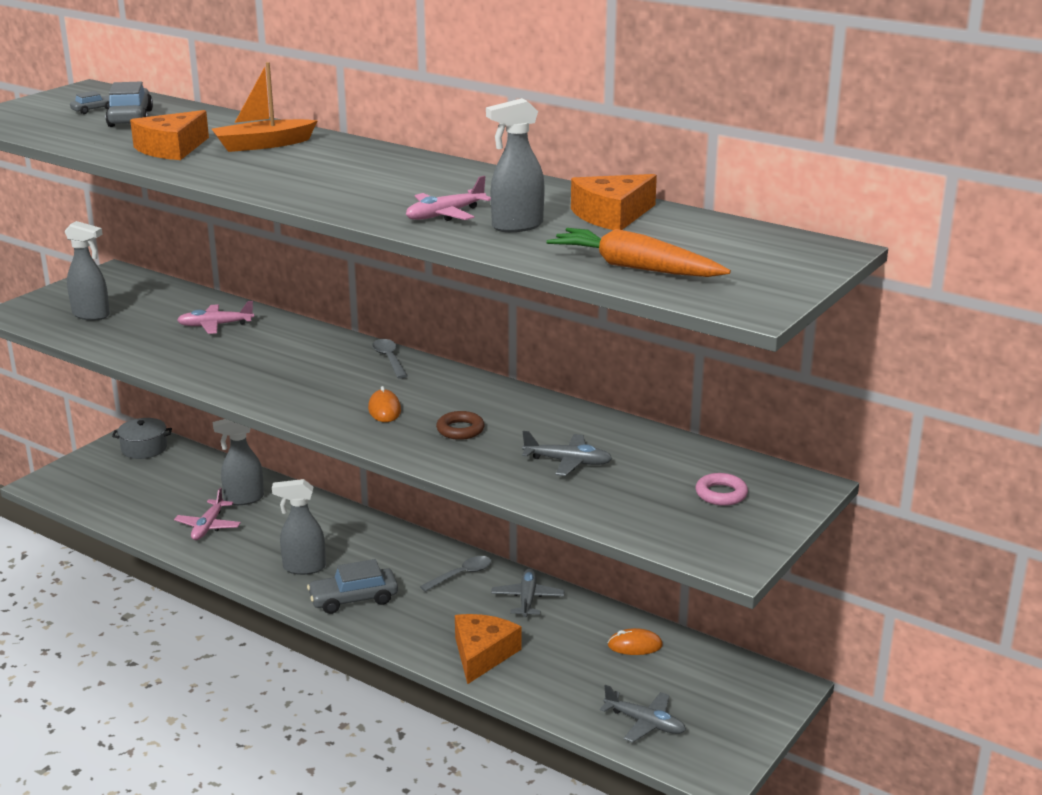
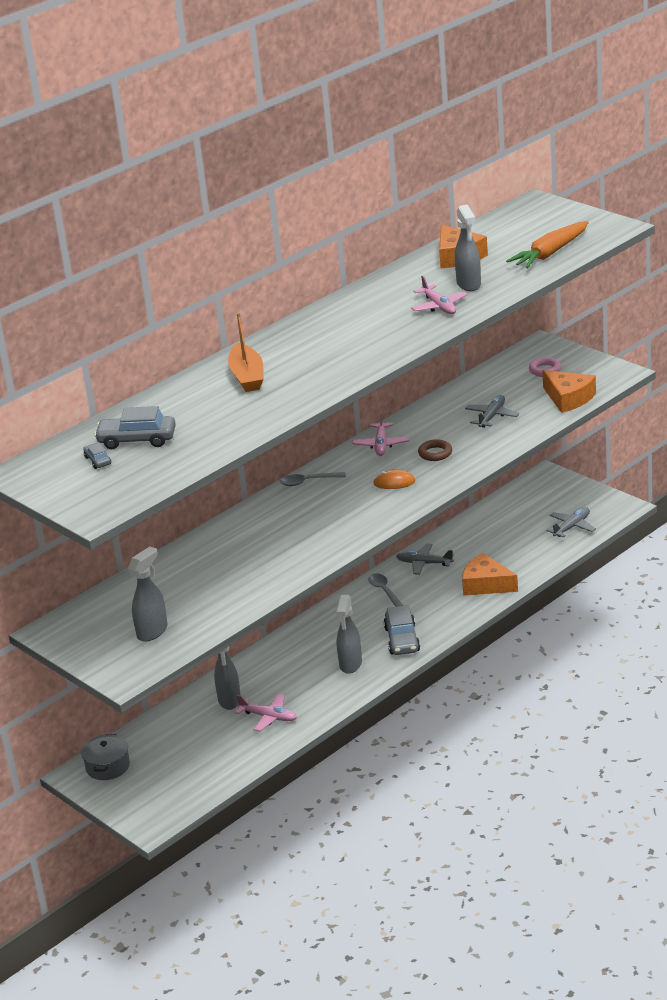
camera: 75 degrees left, 5 degrees up
orange cheese [130,110,209,160] -> orange cheese moved to [542,370,596,413]
pink plane [177,301,254,334] -> pink plane moved to [353,412,409,456]
orange mouse [608,628,663,655] -> none

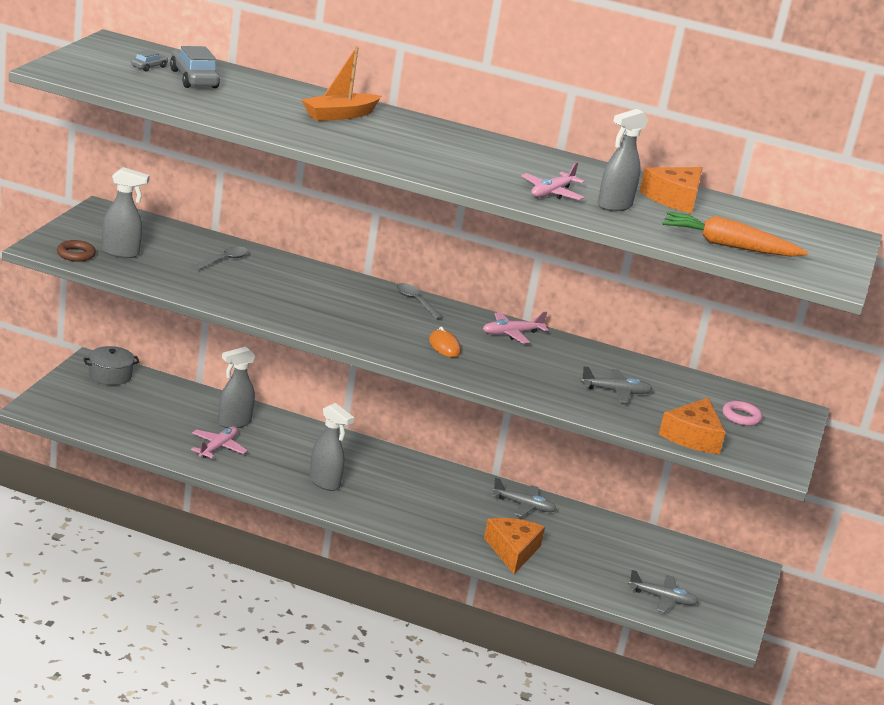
camera: 55 degrees right, 5 degrees down
pink plane [235,694,297,732] -> pink plane turned 150 degrees counterclockwise [191,426,248,458]
grey spray bottle [336,595,362,674] -> grey spray bottle turned 120 degrees counterclockwise [309,403,354,491]
grey spoon [368,573,403,607] -> grey spoon moved to [192,246,248,271]
grey car [384,605,420,655] -> none
grey plane [396,544,454,575] -> grey plane turned 120 degrees clockwise [492,478,557,517]
brown ring [418,439,452,461] -> brown ring moved to [57,240,96,262]

